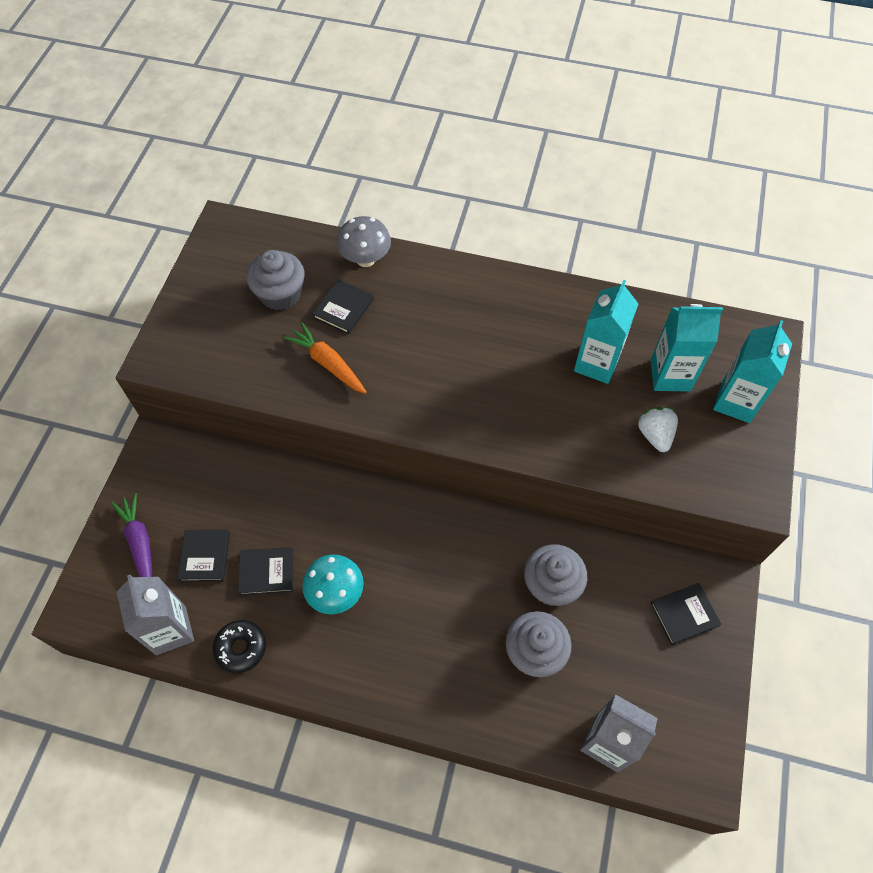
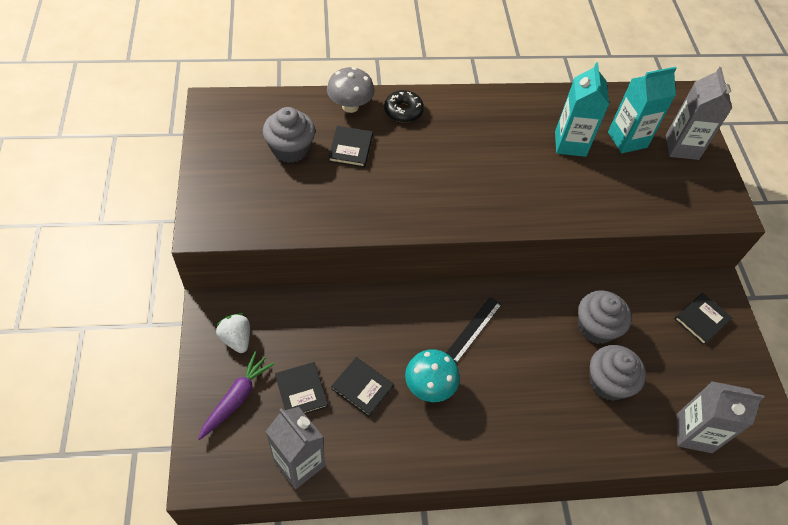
camera: 25 degrees left, 5 degrees down
purple carrot [111,493,152,577] -> purple carrot turned 75 degrees clockwise [198,351,275,440]
black donut [213,620,266,673] -> black donut moved to [384,90,424,123]
black book [238,547,293,596] -> black book turned 60 degrees clockwise [331,357,394,417]
orange carrot [283,322,367,394] -> none
white strawberry [638,407,678,452] -> white strawberry moved to [216,313,250,353]
turquoise carton [713,320,792,423] -> grey carton [666,67,732,160]
none -> black ruler [446,297,502,364]

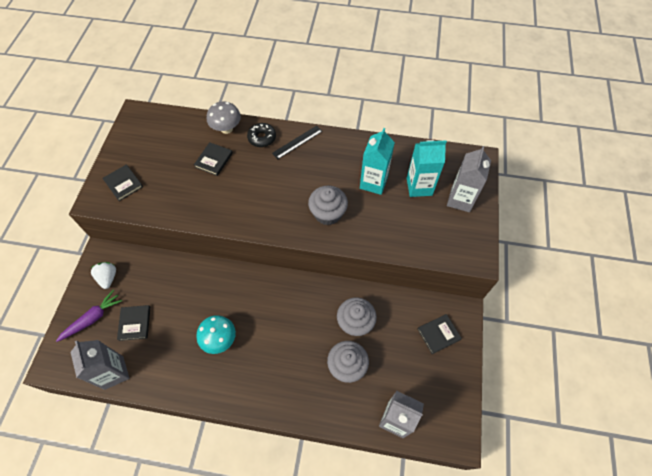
camera: 20 degrees right, 5 degrees up
grey cupcake [263,107,315,163] -> grey cupcake moved to [308,186,348,225]
black book [331,357,394,417] -> black book moved to [102,164,143,201]
black ruler [446,297,502,364] -> black ruler moved to [272,126,323,159]

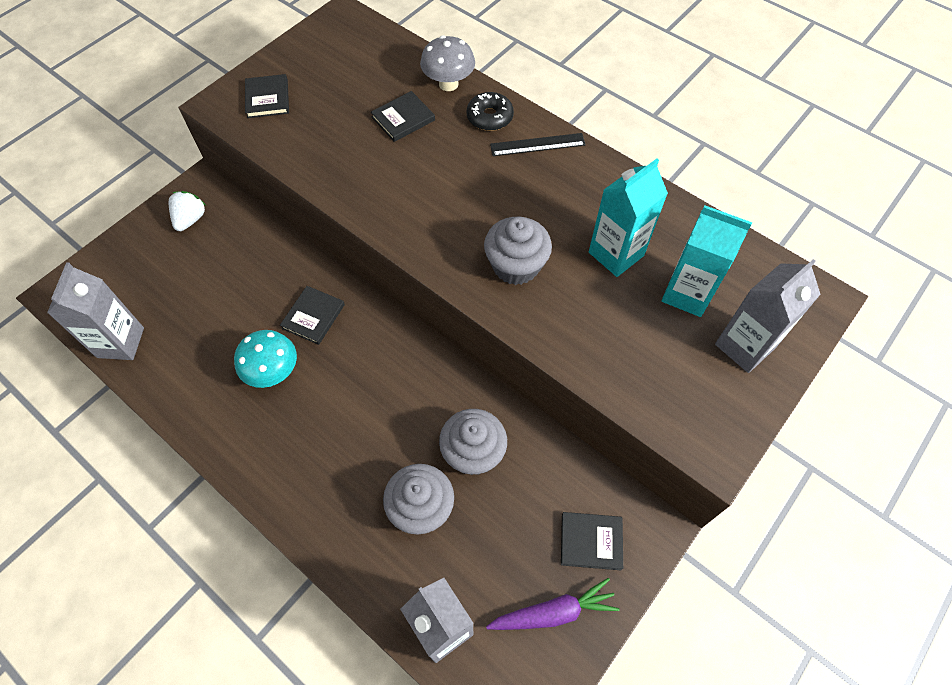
camera: 30 degrees right, 0 degrees up
purple carrot [56,290,122,342] -> purple carrot moved to [486,578,619,630]
black book [117,305,150,341] -> black book moved to [280,286,345,345]

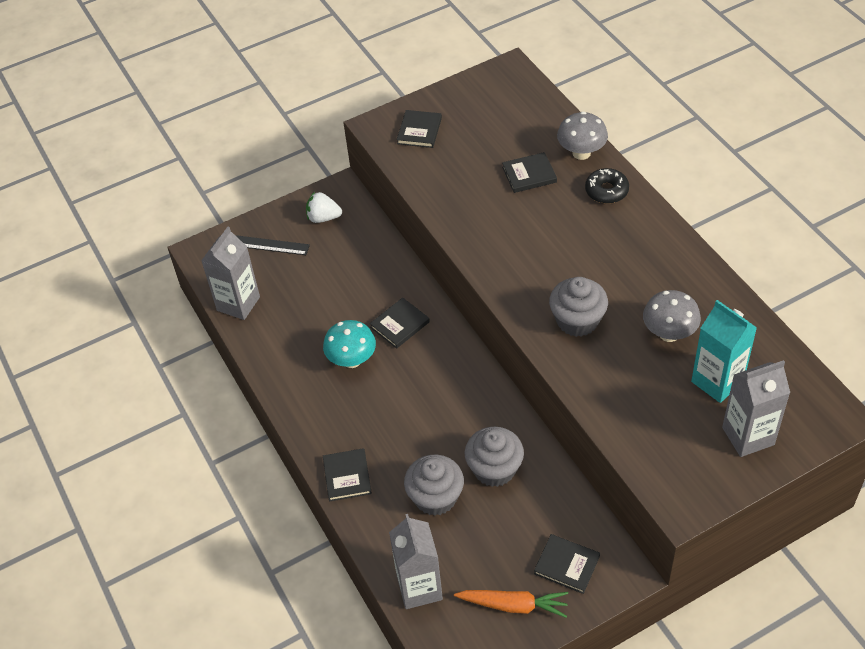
camera: 25 degrees right, 10 degrees down
white strawberry [168,191,206,231] -> white strawberry turned 120 degrees counterclockwise [306,192,342,223]
purple carrot [486,578,619,630] -> orange carrot [454,590,568,618]
black ruler [490,133,586,156] -> black ruler moved to [235,235,310,255]
turquoise carton [589,159,668,277] -> grey mushroom [643,290,701,342]
none -> black book [323,448,372,502]

